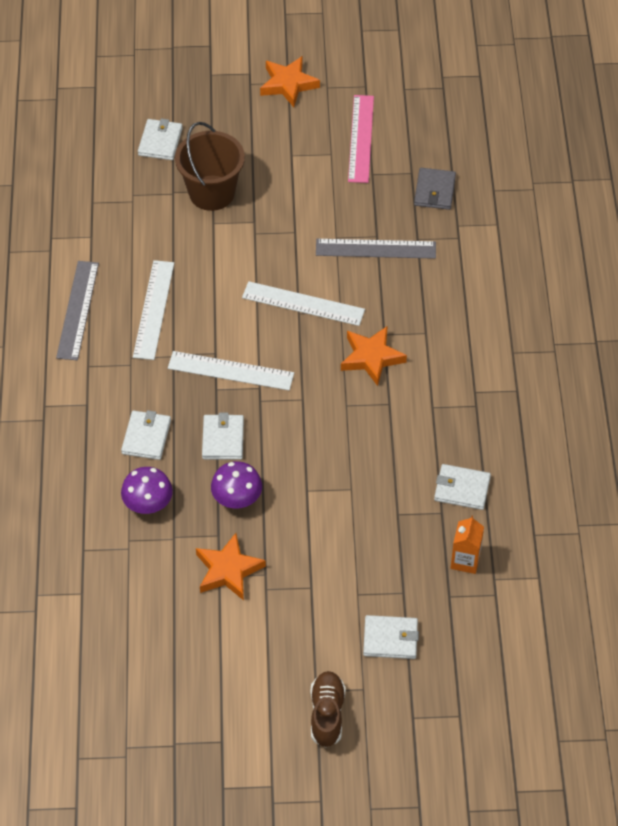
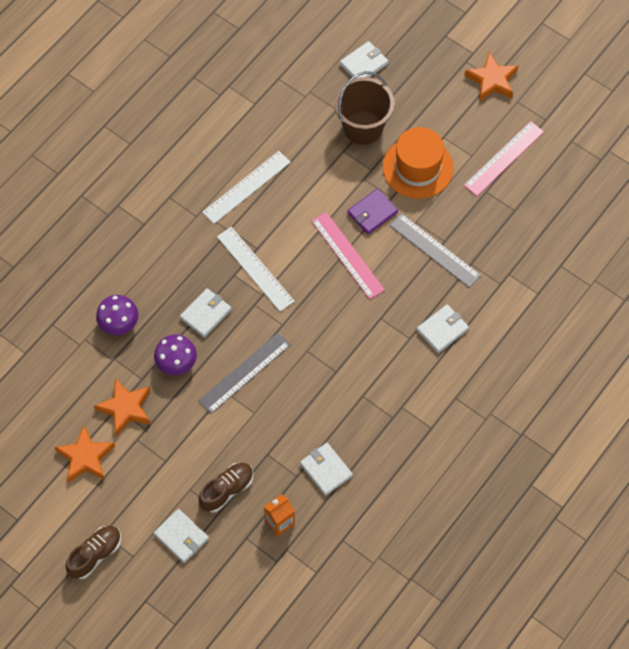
camera: 40 degrees right, 10 degrees up
grey ruler [56,261,99,360] -> grey ruler moved to [199,332,291,414]
white wallet [121,410,171,460] -> white wallet moved to [417,304,469,353]
white ruler [242,281,365,326] -> pink ruler [311,212,385,299]
orange star [341,326,407,386] -> orange star moved to [55,425,115,483]
grey wallet [414,168,456,210] -> none
none -> brown shoe [198,463,253,513]
none -> purple wallet [347,188,398,235]
none -> orange hat [383,127,454,199]

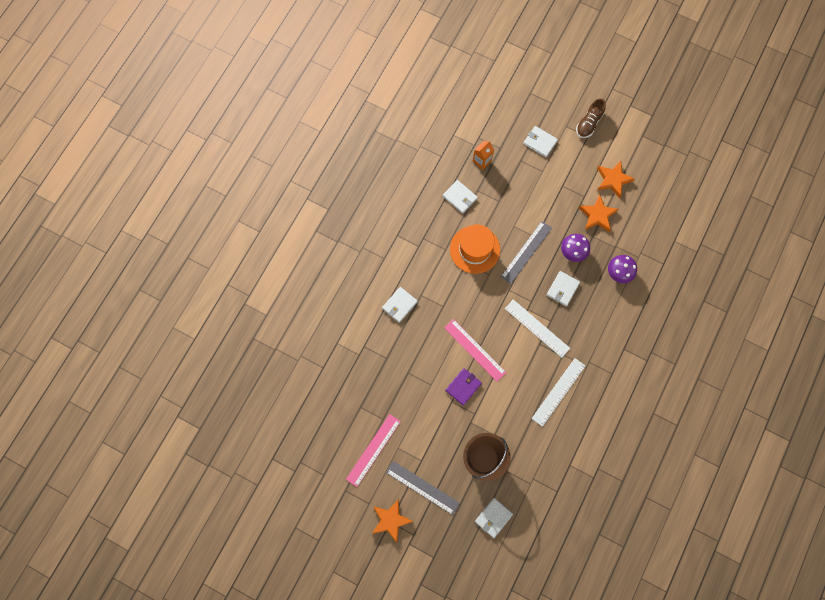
camera: 170 degrees right, 10 degrees up
brown shoe [198,463,253,513] -> none
orange hat [383,127,454,199] -> orange hat moved to [450,224,500,274]
grey ruler [389,213,481,288] -> grey ruler moved to [386,461,460,515]

